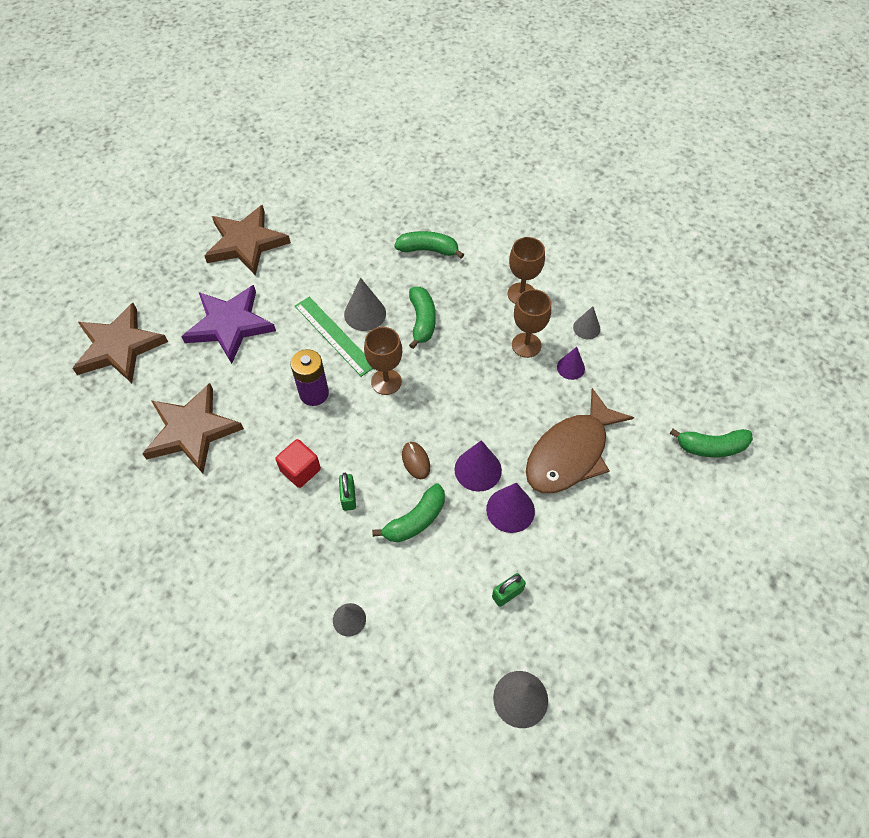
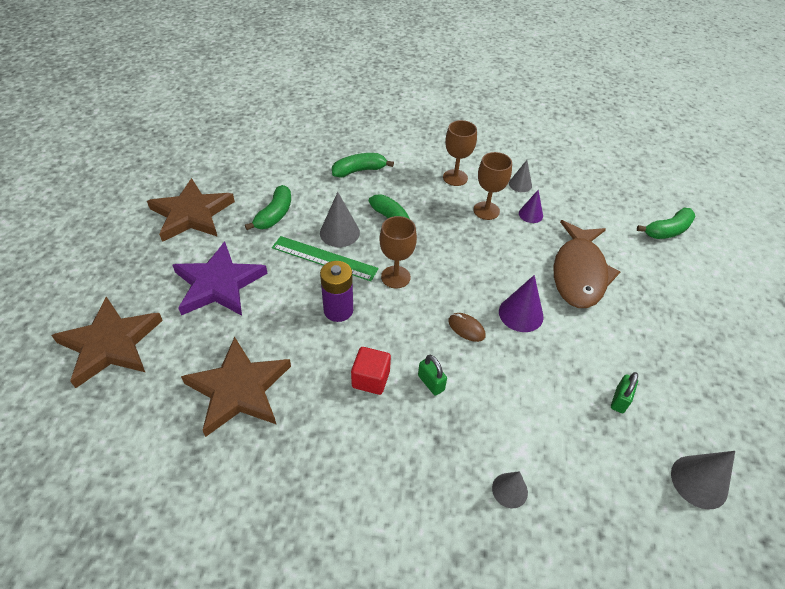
camera: 30 degrees left, 10 degrees down
green banana [372,484,445,542] -> green banana moved to [245,185,291,230]
purple cone [486,483,535,533] -> none

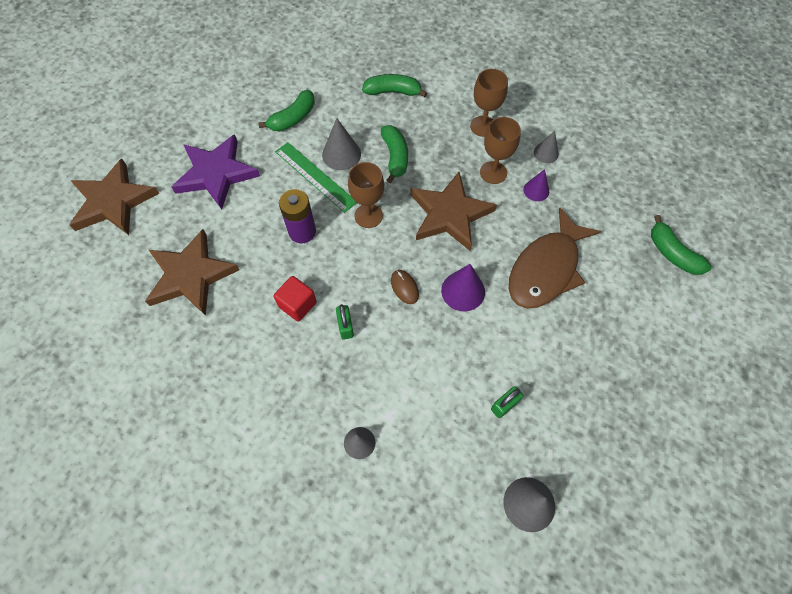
camera: 25 degrees right, 15 degrees up
brown star [147,178,235,242] -> brown star moved to [410,172,497,251]
green banana [637,208,696,239] -> green banana turned 60 degrees clockwise [651,215,712,275]

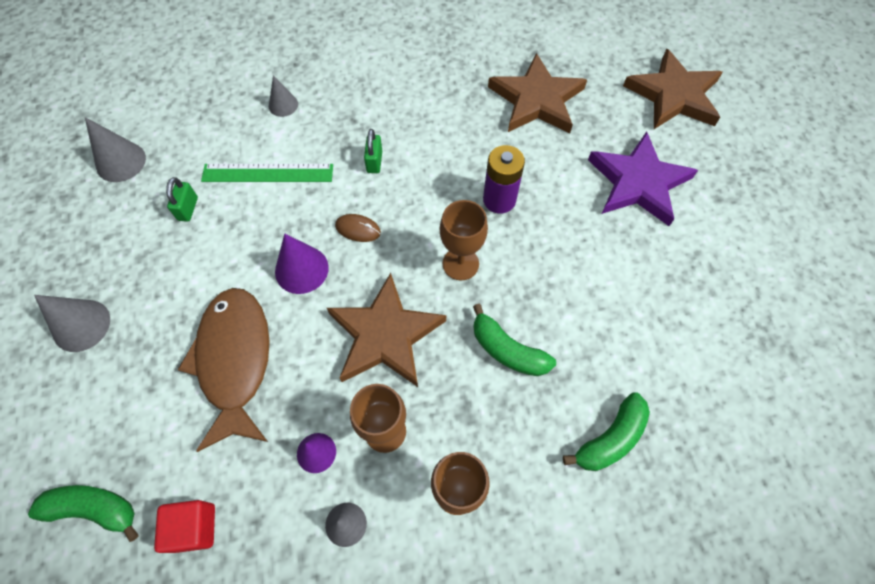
camera: 135 degrees right, 0 degrees up
green banana [258,90,315,131] -> none
red cube [274,276,317,322] -> red cube moved to [154,500,215,553]
green ruler [275,142,357,213] -> green ruler moved to [201,164,333,182]
grey cone [322,118,361,170] -> grey cone moved to [34,295,110,352]
green padlock [336,304,354,339] -> green padlock turned 60 degrees clockwise [364,129,382,173]

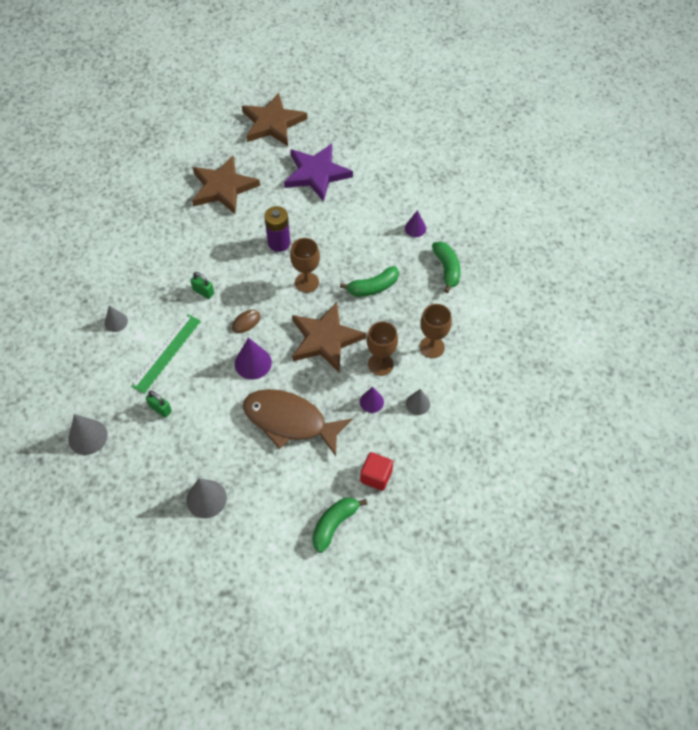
camera: 60 degrees left, 5 degrees down
none -> purple cone [405,210,426,237]

